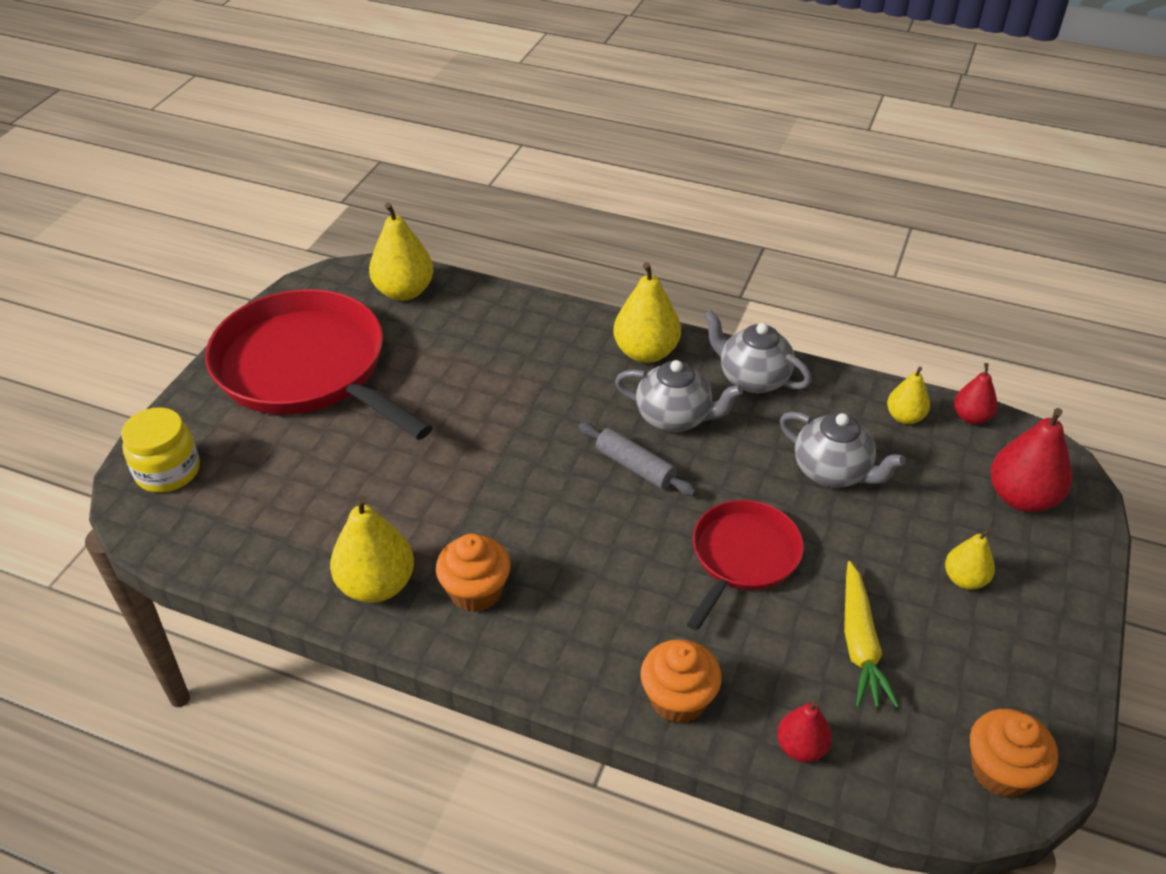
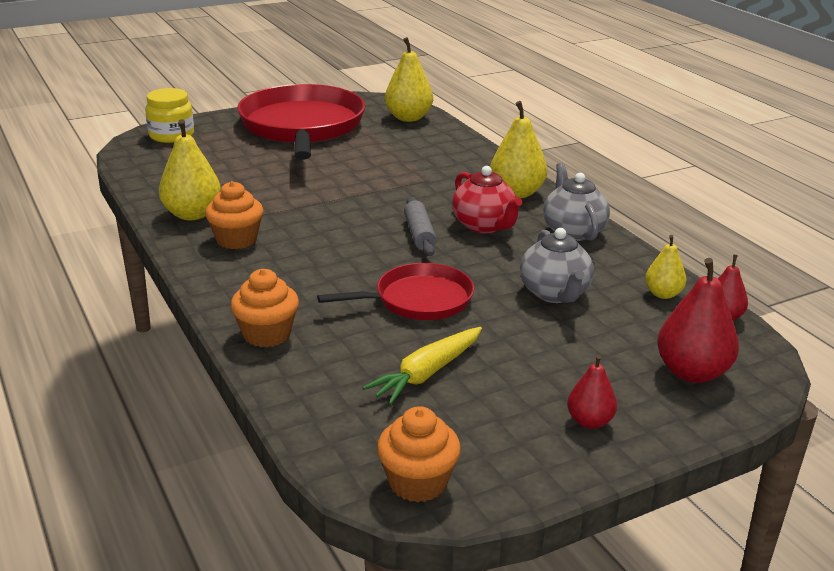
camera: 40 degrees right, 15 degrees down
grey teapot [615,360,743,432] -> red teapot [452,166,522,233]
red pear [777,701,832,762] -> red pear moved to [567,355,617,429]
yellow pear [945,529,995,590] -> none

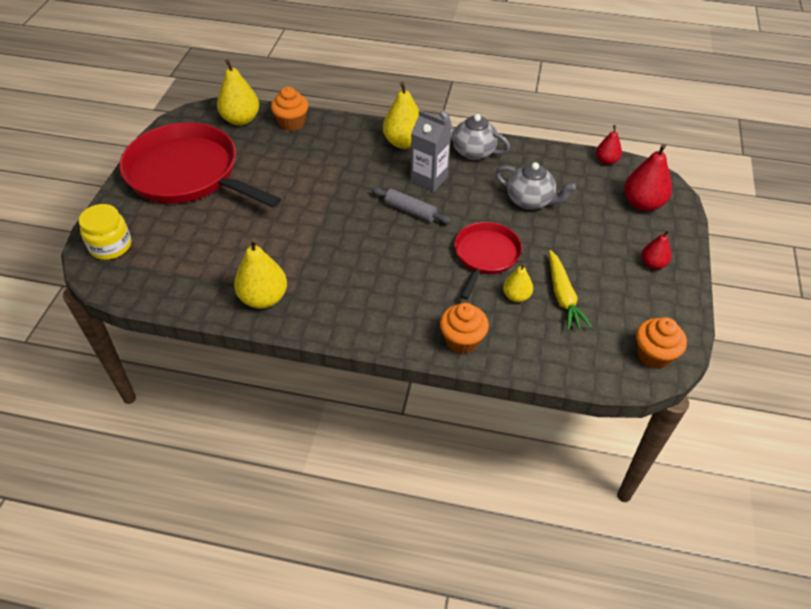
camera: 50 degrees left, 20 degrees up
orange cupcake [205,181,263,249] -> orange cupcake moved to [271,87,308,131]
red teapot [452,166,522,233] -> grey carton [410,111,451,192]
yellow pear [645,235,687,299] -> yellow pear moved to [503,263,533,302]

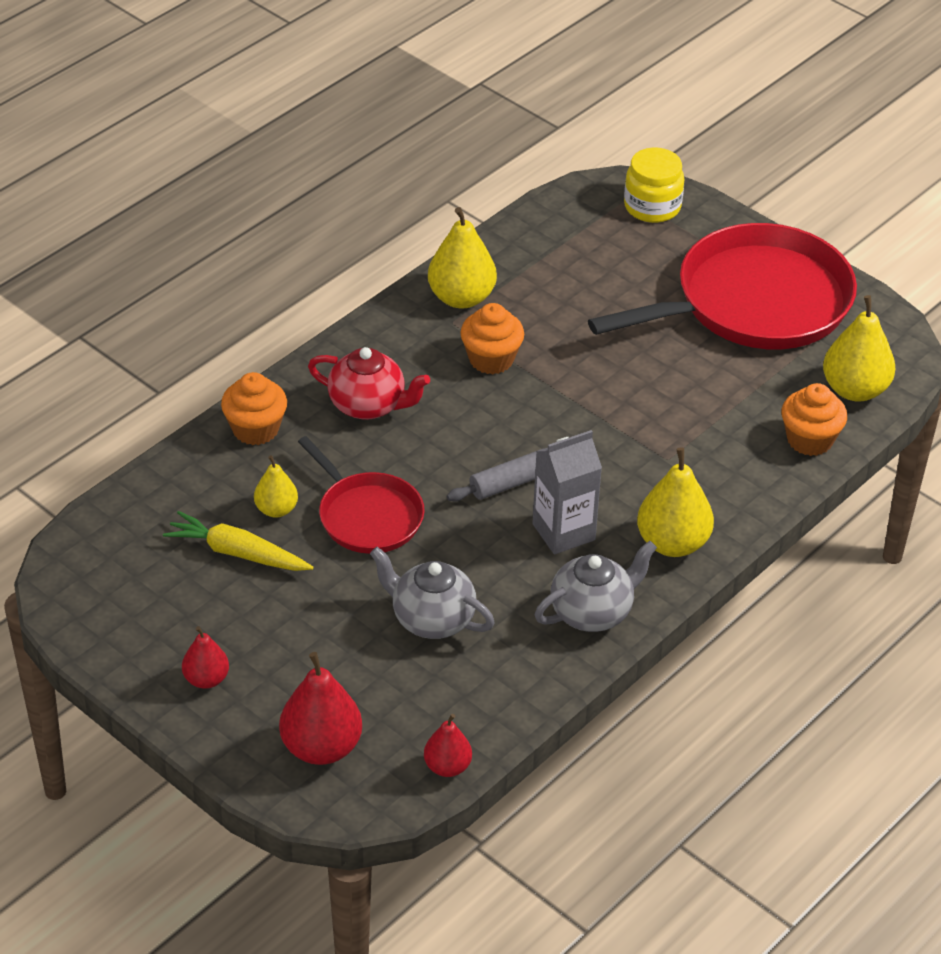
camera: 120 degrees right, 5 degrees down
grey teapot [495,162,576,210] -> grey teapot turned 60 degrees clockwise [370,547,495,639]
orange cupcake [636,317,687,369] -> orange cupcake moved to [460,303,524,374]
none -> red teapot [308,347,430,420]

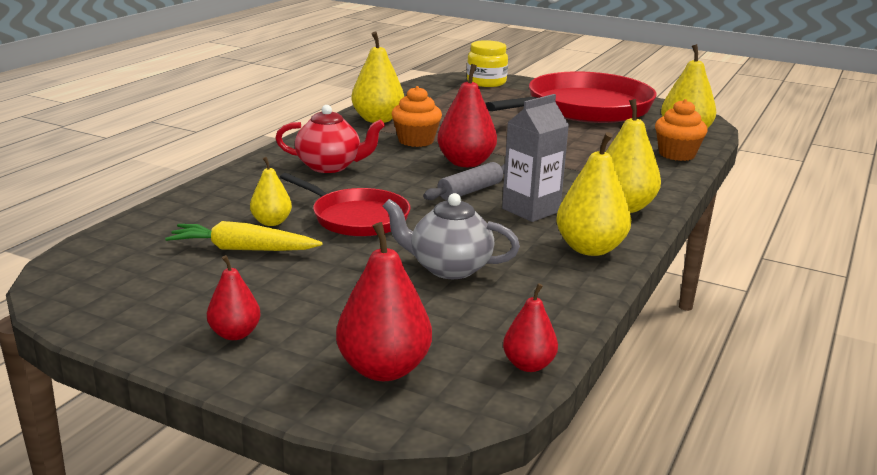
camera: 15 degrees left, 20 degrees down
orange cupcake [221,372,287,445] -> none
grey teapot [535,541,657,632] -> yellow pear [557,132,631,256]
none -> red pear [437,64,497,167]

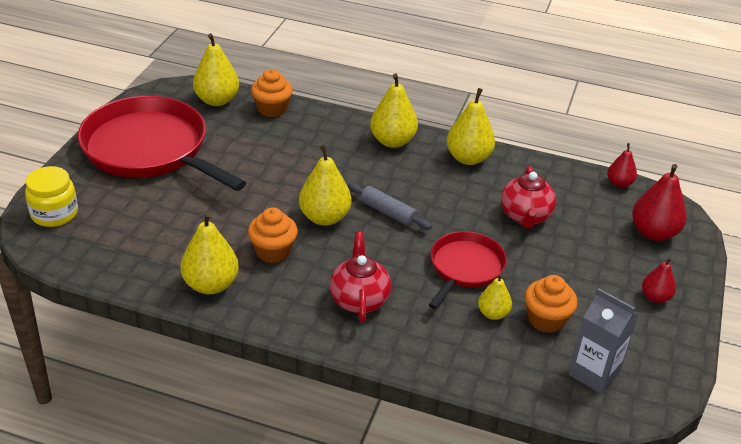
camera: 100 degrees left, 15 degrees up
yellow carrot [165,221,323,251] -> orange cupcake [525,275,577,333]
grey teapot [383,193,520,279] -> red teapot [501,166,556,229]
red pear [437,64,497,167] -> yellow pear [299,144,352,226]
grey carton [502,94,569,222] -> grey carton moved to [569,289,638,394]

